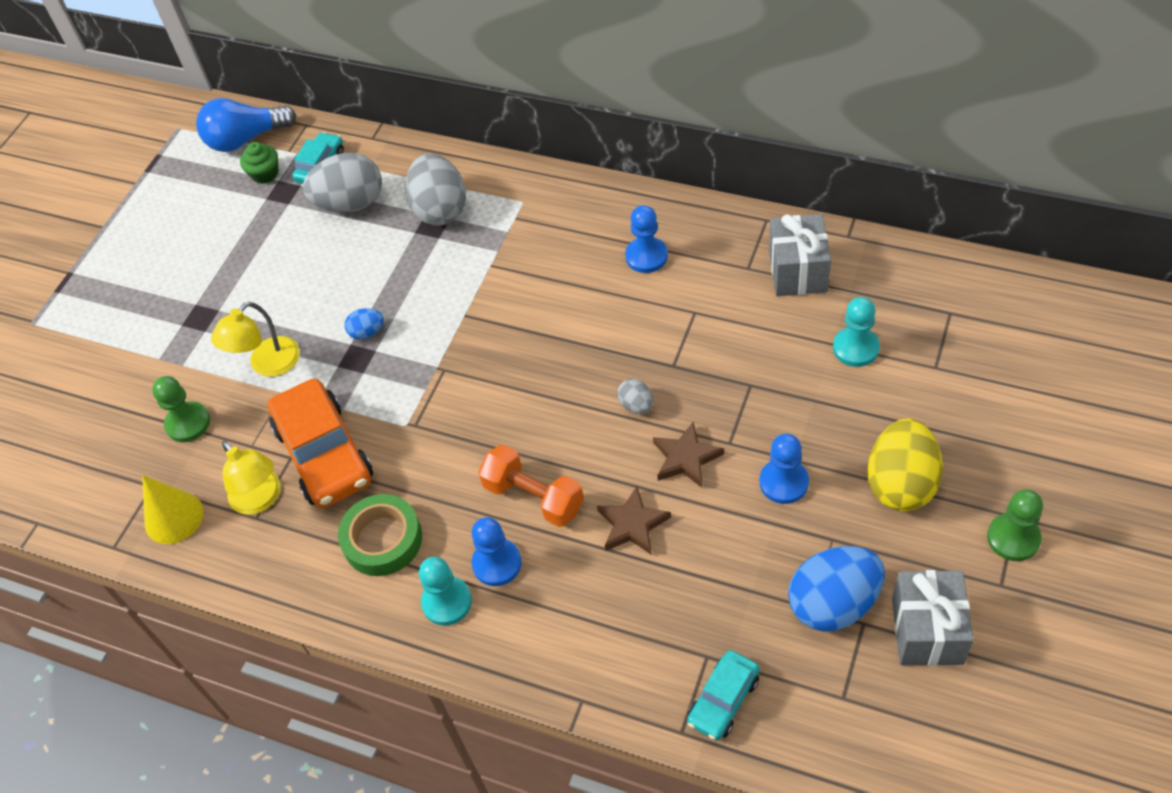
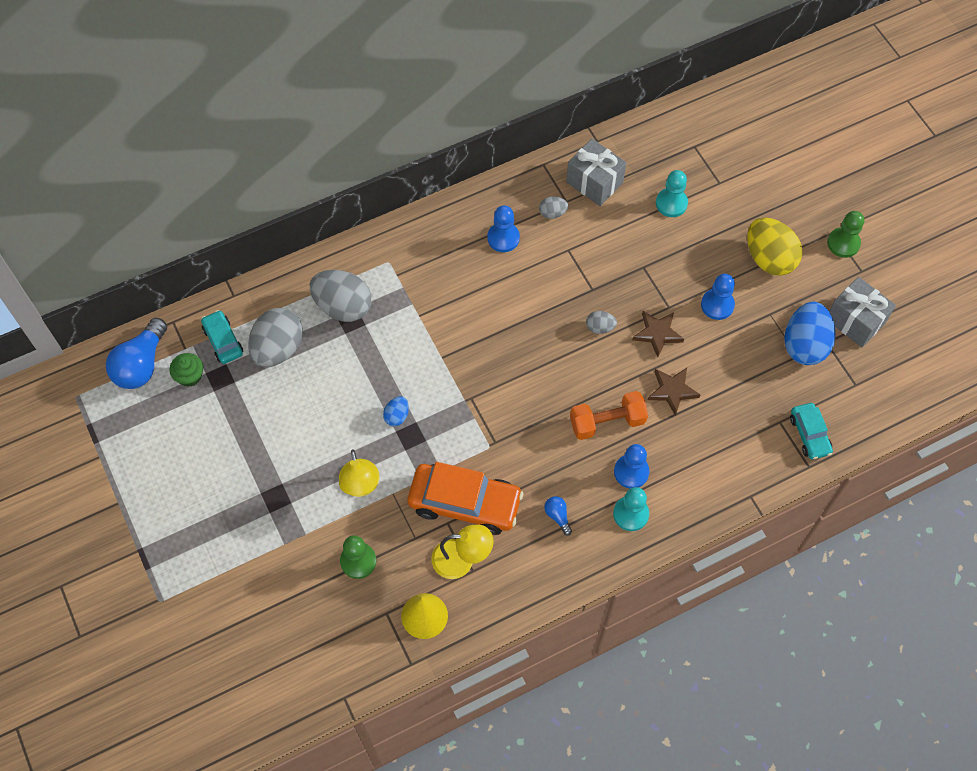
camera: 55 degrees left, 10 degrees up
green tape [338,494,422,576] -> blue light bulb [544,496,572,535]
none -> grey egg [539,196,568,219]

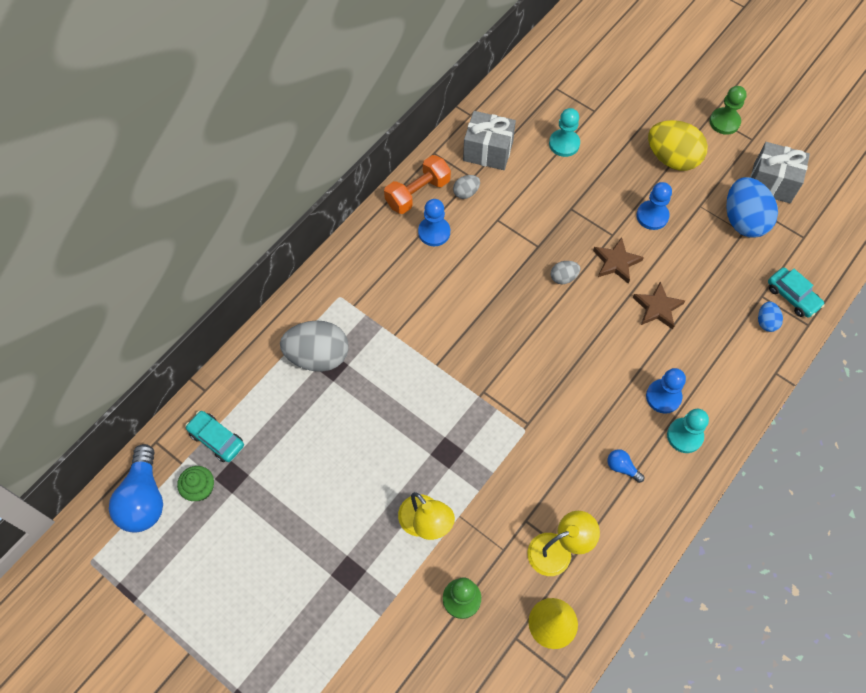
camera: 25 degrees left, 0 degrees up
grey egg [248,308,303,367] -> none
blue egg [383,396,409,426] -> blue egg moved to [758,301,783,332]
orange car [408,462,523,535] -> none
orange dumbbell [570,391,648,440] -> orange dumbbell moved to [384,155,451,214]

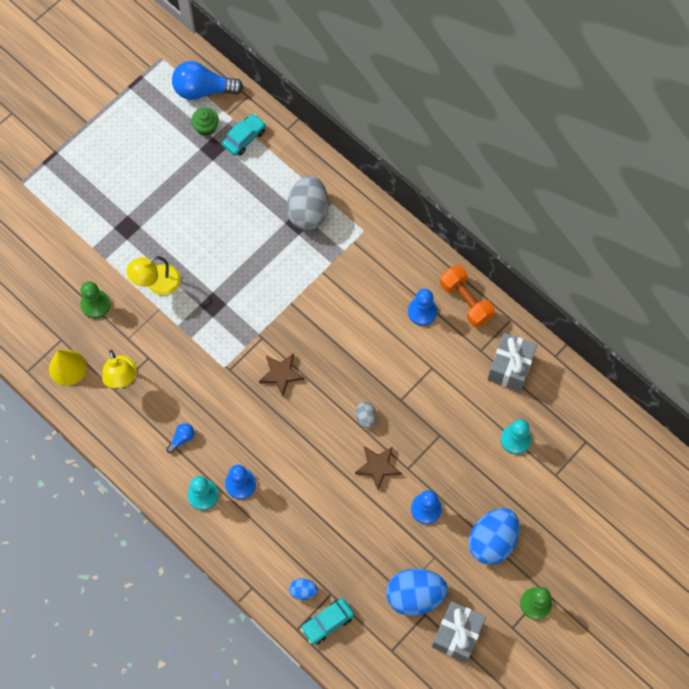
camera: 95 degrees right, 5 degrees up
grey egg [453,175,480,199] -> none
brown star [633,281,685,329] -> brown star moved to [259,353,305,396]
yellow egg [648,120,708,171] -> blue egg [468,508,520,565]

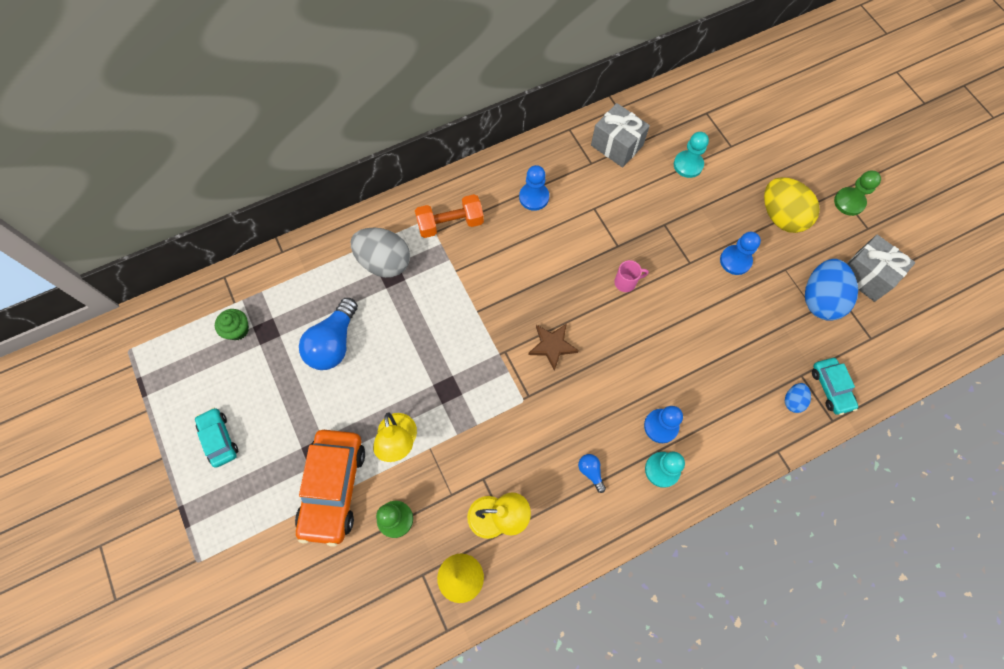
camera: 70 degrees left, 0 degrees up
blue light bulb [172,61,244,100] -> blue light bulb moved to [299,298,358,370]
turquoise car [222,114,266,156] -> turquoise car moved to [195,407,238,468]
grey egg [355,402,376,428] -> pink mug [614,260,649,292]
brown star [355,446,402,490] -> none
orange dumbbell [440,265,495,328] -> orange dumbbell moved to [415,194,484,238]
blue egg [468,508,520,565] -> yellow egg [764,177,820,233]
none -> orange car [295,430,365,547]

